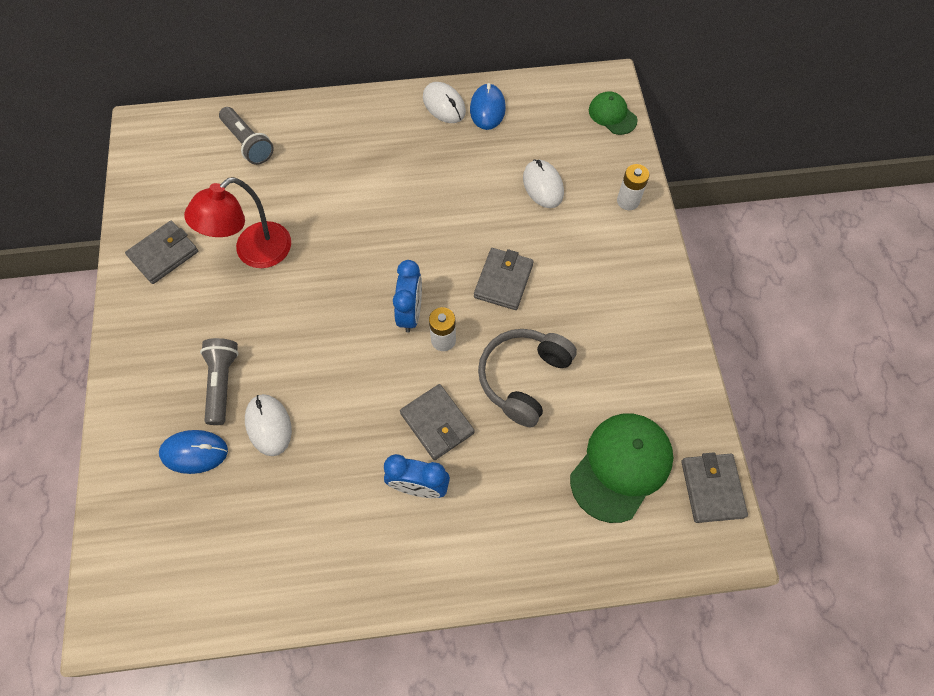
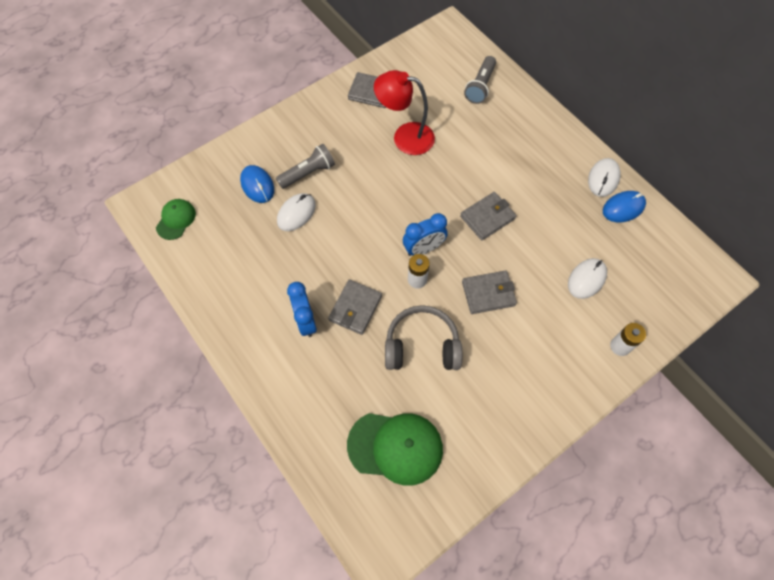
camera: 60 degrees right, 0 degrees up
green cap [589,91,638,135] -> green cap moved to [156,199,196,240]
grey wallet [681,452,748,523] -> grey wallet moved to [460,192,516,240]

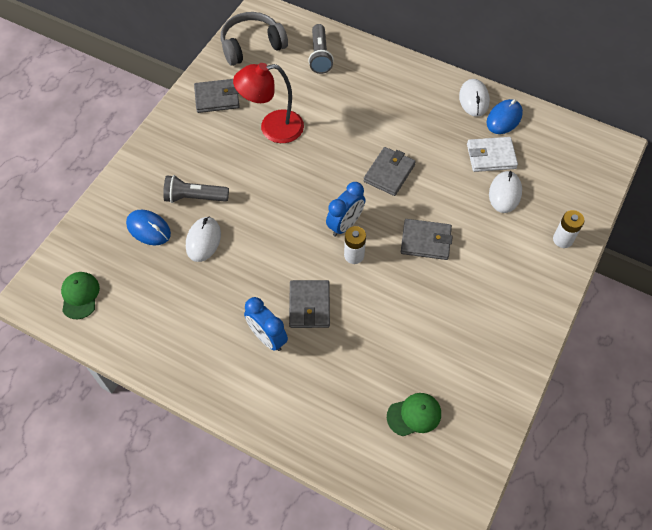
camera: 25 degrees left, 5 degrees down
grey flashlight [276,144,335,189] -> grey flashlight turned 120 degrees counterclockwise [163,175,229,203]
green cap [347,413,443,486] -> green cap [387,393,441,436], size x0.56
grey headphones [385,305,462,370] -> grey headphones moved to [221,12,288,66]
grey wallet [462,270,517,314] -> grey wallet turned 45 degrees clockwise [401,219,453,260]
none -> white wallet [467,137,518,172]

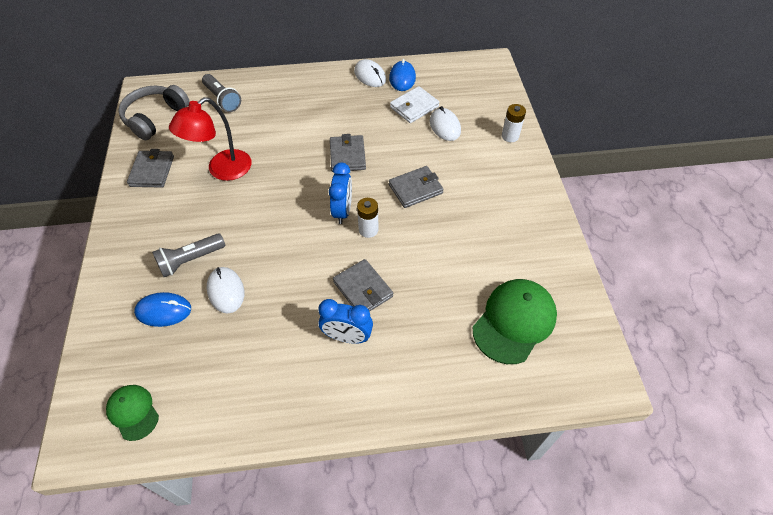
camera: 35 degrees left, 5 degrees down
grey wallet [194,79,240,113] -> grey wallet turned 45 degrees counterclockwise [127,149,174,188]
green cap [387,393,441,436] -> green cap [473,279,557,364], size x1.78

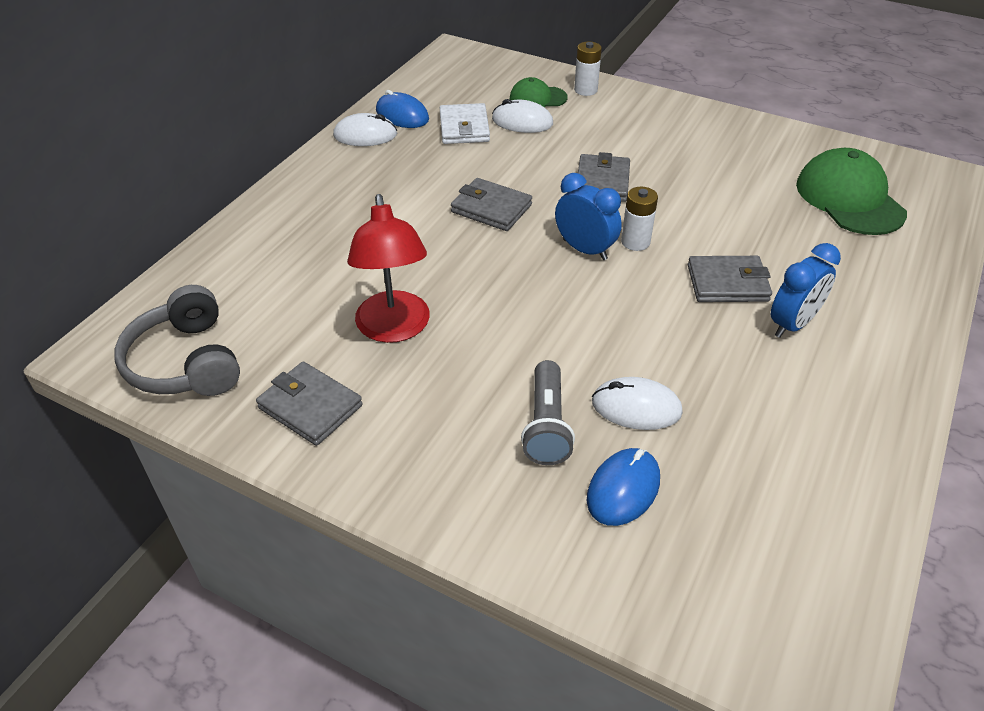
camera: 55 degrees left, 10 degrees down
green cap [106,385,159,441] -> green cap moved to [510,77,568,107]
grey flashlight [202,74,241,112] -> none

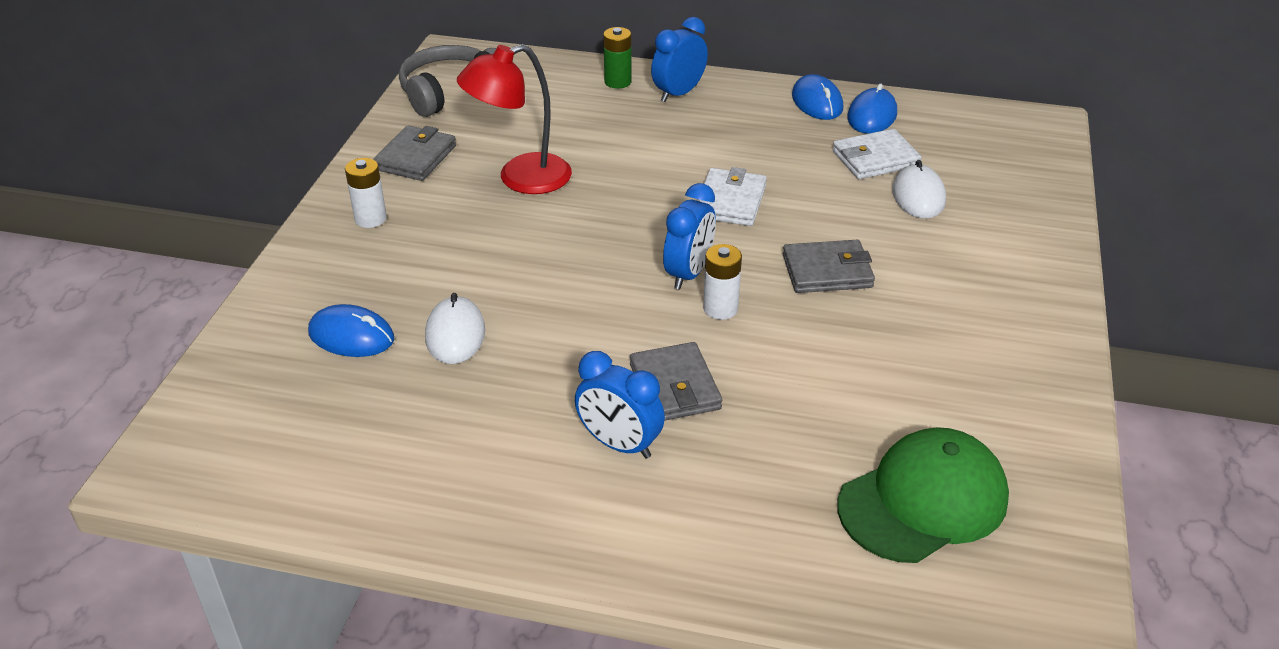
camera: 75 degrees right, 5 degrees down
white mouse [333,113,397,146] -> blue mouse [792,74,843,120]
grey wallet [451,178,532,231] -> white wallet [697,167,767,226]
green cap [510,77,568,107] -> none
grey flashlight [521,360,575,465] -> none
white battery [574,42,602,96] -> white battery moved to [345,158,387,228]
none -> green battery [603,27,632,89]
none -> blue clock [651,17,708,102]

